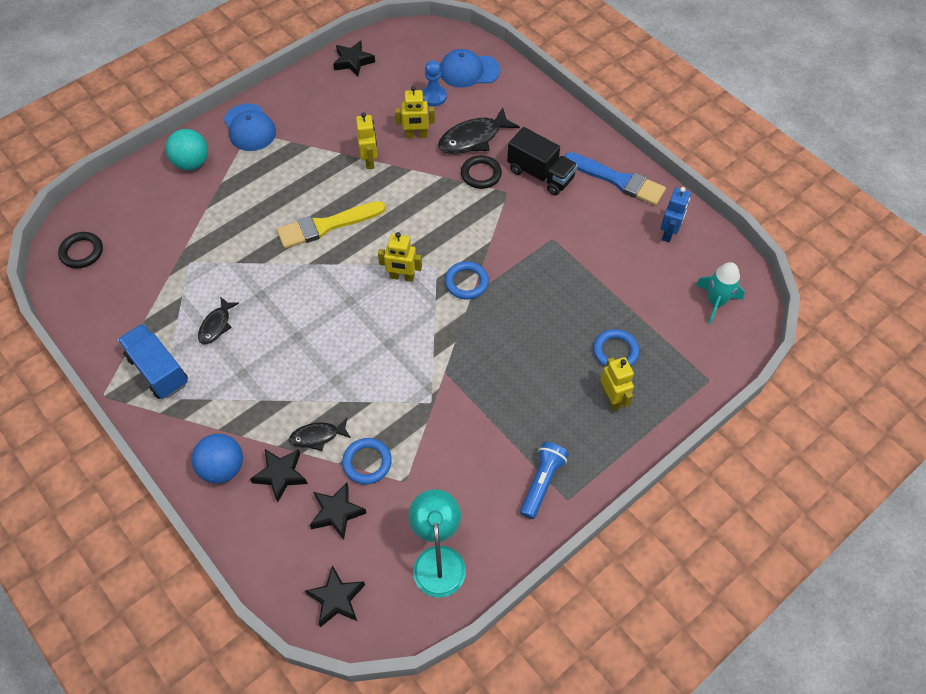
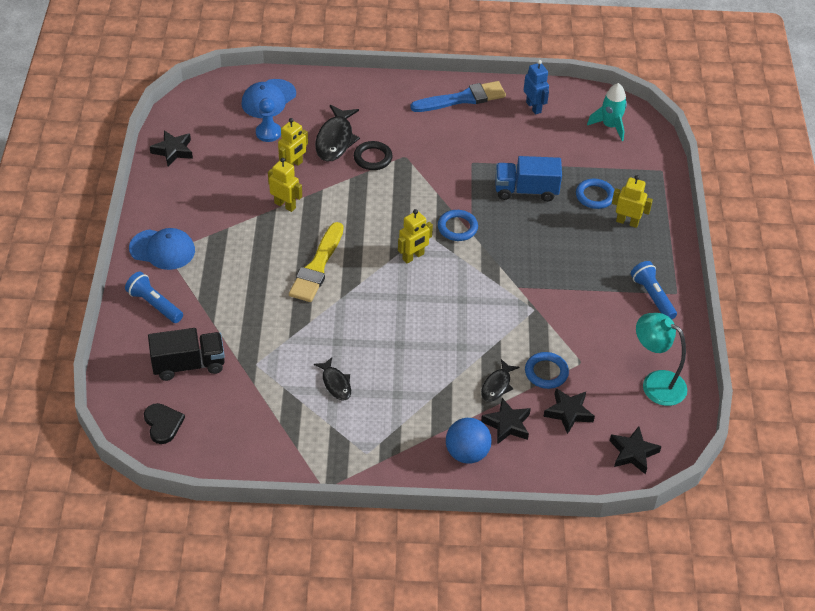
camera: 50 degrees left, 10 degrees down
black ring [58,232,103,268] -> black heart [144,403,185,444]
blue truck [118,324,188,399] -> blue truck moved to [495,156,562,202]
turquoise ball [166,129,208,170] -> blue flashlight [125,272,183,323]
black truck [507,127,578,195] -> black truck moved to [148,328,225,381]

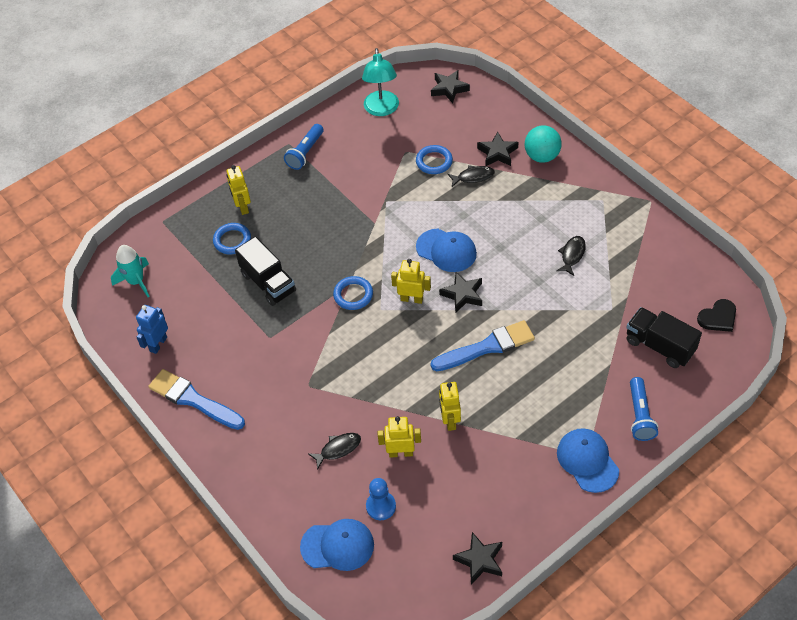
camera: 125 degrees left, 5 degrees up
black heart [144,403,185,444] -> black heart turned 150 degrees counterclockwise [697,299,736,332]
yellow brush [289,222,344,302] -> blue brush [430,320,535,371]
black fish [315,105,360,161] -> black fish [308,433,361,469], size x0.59
black ring [354,141,393,170] -> none
blue ball [446,418,492,464] -> turquoise ball [525,125,562,163]
blue truck [495,156,562,202] -> black truck [235,236,296,306]
black star [543,388,595,434] -> black star moved to [439,272,482,312]
none -> blue cap [416,229,477,272]

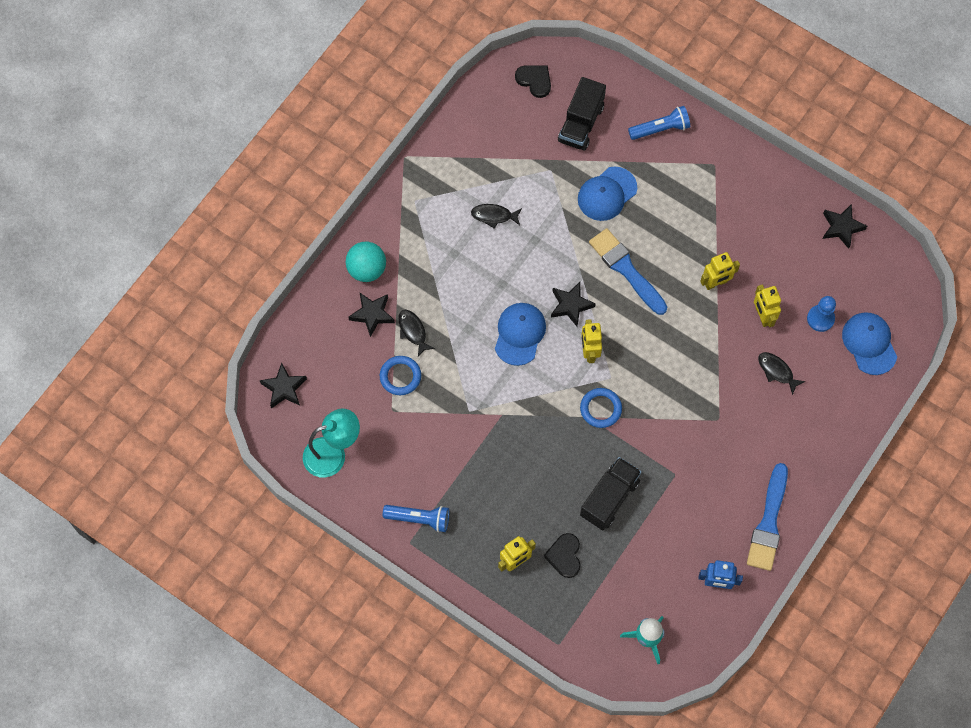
camera: 110 degrees left, 15 degrees up
blue ring [213,223,251,254] -> black heart [544,533,581,578]
blue cap [557,428,619,493] -> blue cap moved to [578,166,637,221]

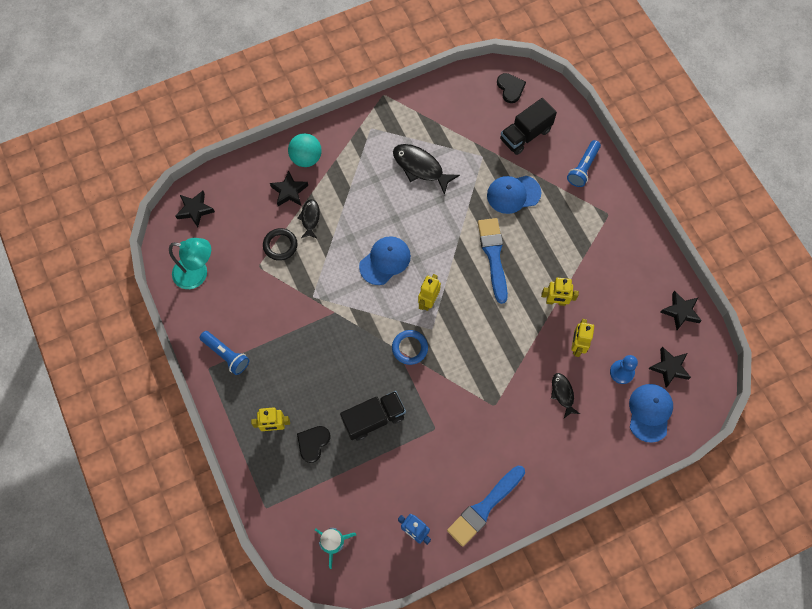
camera: 30 degrees right, 0 degrees up
blue ring [380,356,421,395] -> black ring [263,228,297,261]
black fish [471,204,522,229] -> black fish [393,144,460,195], size x1.69
black star [551,282,596,326] -> black star moved to [649,347,691,387]
blue flashlight [628,106,690,140] -> blue flashlight turned 105 degrees clockwise [567,140,601,187]

